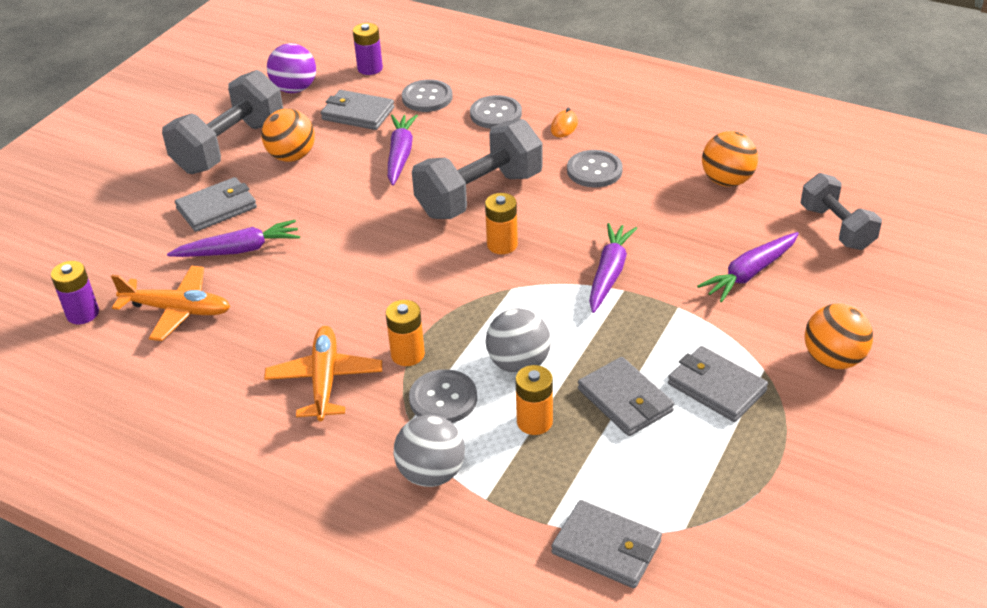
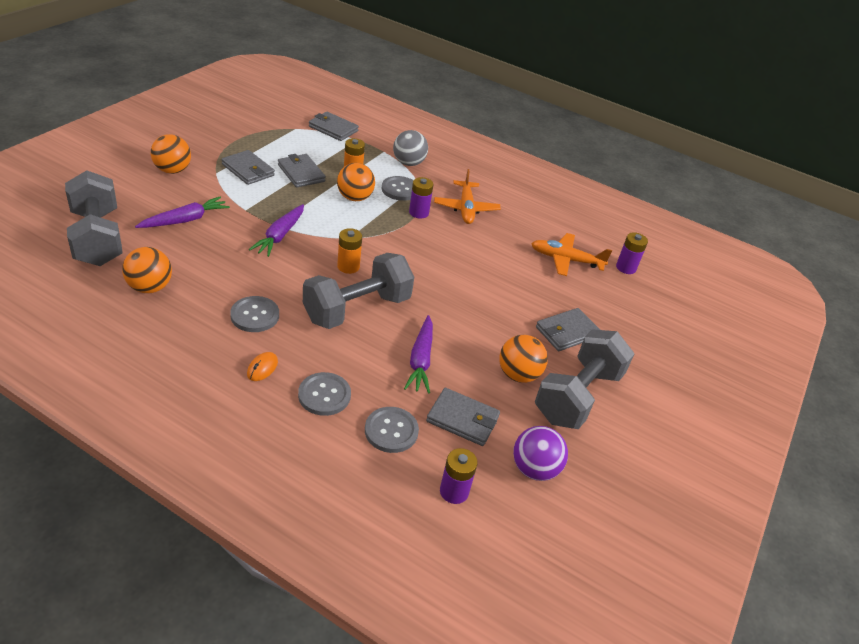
camera: 175 degrees right, 0 degrees up
purple carrot [167,220,300,257] -> none
orange battery [386,300,425,366] -> purple battery [409,177,434,218]
grey ball [486,308,551,374] -> orange ball [337,163,375,201]
grey dumbbell [800,173,882,250] -> grey dumbbell [65,170,123,266], size x1.58

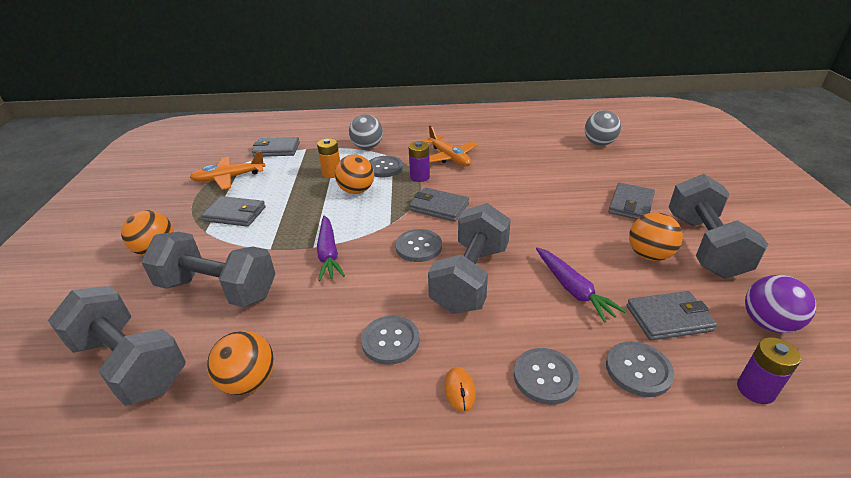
camera: 25 degrees left, 5 degrees down
purple carrot [135,197,230,228] -> grey dumbbell [141,232,275,307]
grey wallet [278,154,326,188] -> grey wallet moved to [409,187,469,222]
orange battery [337,228,362,274] -> grey button [395,229,442,262]
orange plane [531,233,612,276] -> orange plane moved to [190,151,266,190]
purple battery [616,232,648,274] -> grey ball [585,110,621,146]

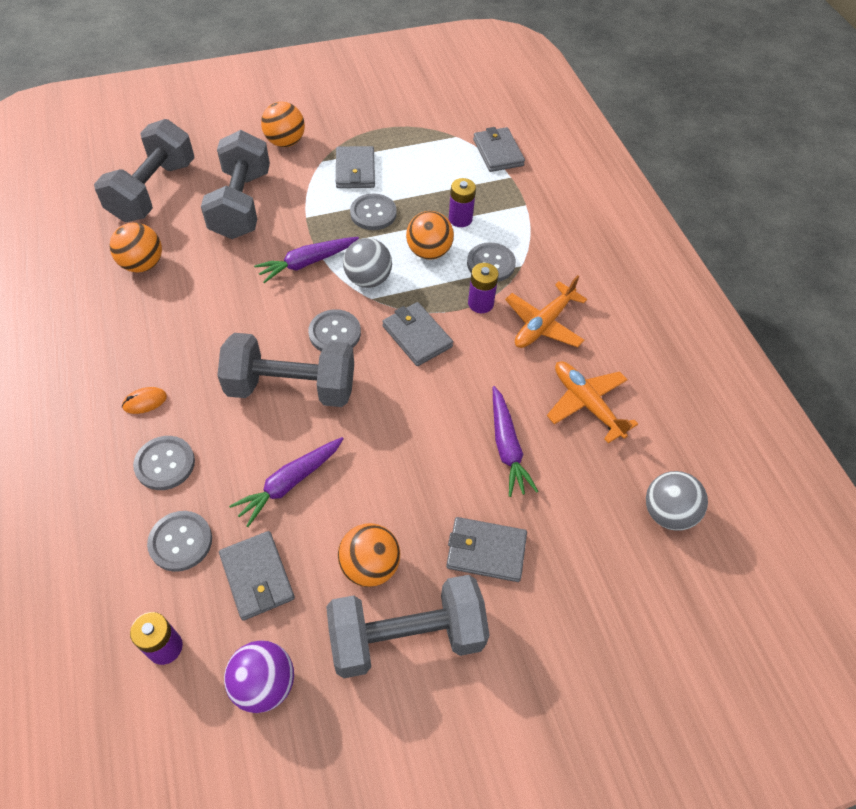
camera: 70 degrees right, 20 degrees up
orange plane [190,151,266,190] -> orange plane moved to [547,361,638,443]
orange battery [317,138,340,178] -> purple battery [449,178,476,227]
grey ball [349,114,383,149] -> grey ball moved to [343,238,392,288]
grey button [361,315,420,365] -> grey button moved to [350,193,397,230]
grey wallet [409,187,469,222] -> grey wallet turned 45 degrees counterclockwise [382,302,453,366]
none -> purple carrot [493,386,538,497]

